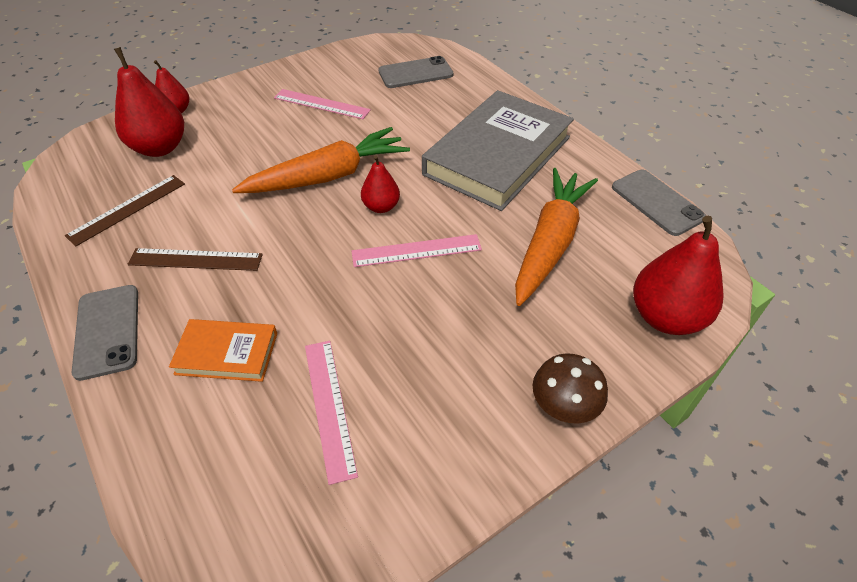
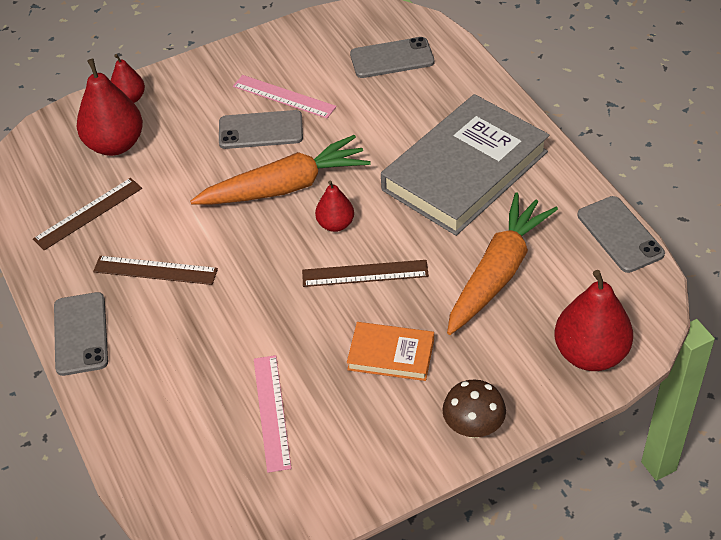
camera: 10 degrees right, 0 degrees up
orange book [169,319,277,382] -> orange book moved to [347,322,434,381]
pink ruler [352,234,482,267] -> brown ruler [302,260,429,287]
none -> grey phone [219,110,303,149]

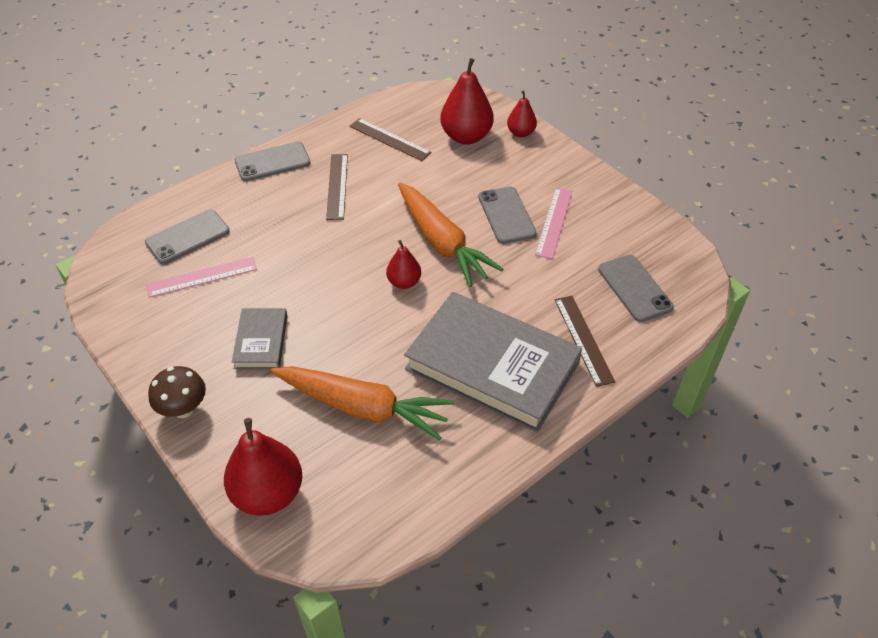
camera: 75 degrees right, 0 degrees up
brown ruler [302,260,429,287] -> brown ruler moved to [555,296,615,387]
orange book [347,322,434,381] -> grey book [232,308,287,369]
grey phone [577,196,665,273] -> grey phone moved to [145,210,230,264]

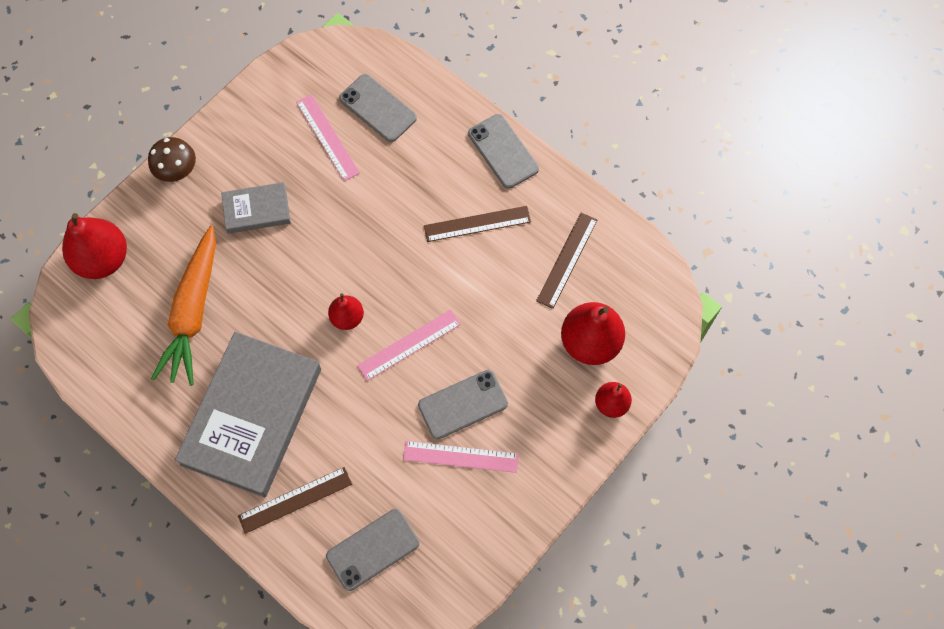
camera: 80 degrees right, 20 degrees up
orange carrot [398,183,503,287] -> pink ruler [357,309,461,381]

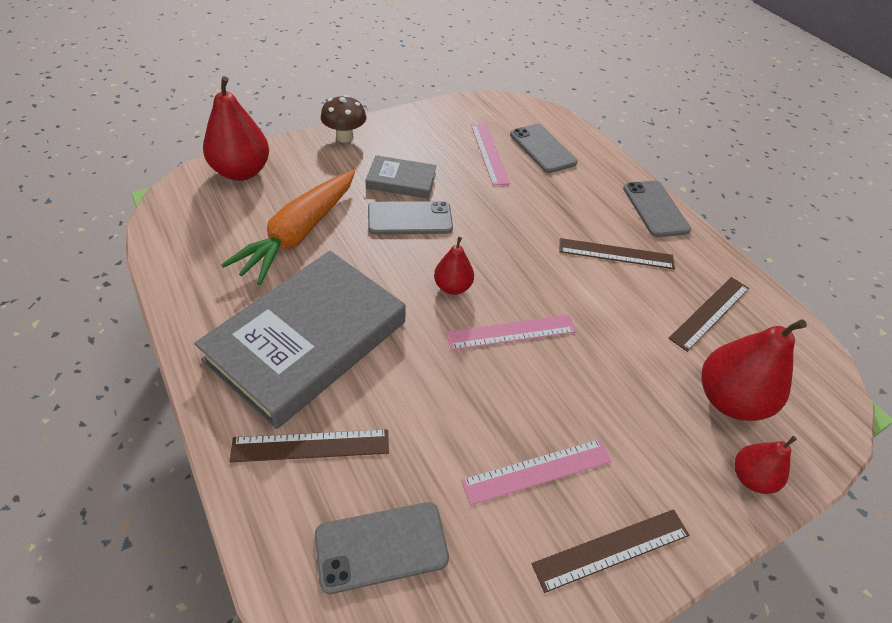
camera: 15 degrees right, 20 degrees down
pink ruler [403,441,519,473] -> pink ruler turned 45 degrees counterclockwise [461,439,612,505]
grey phone [418,370,508,439] -> grey phone moved to [368,201,453,235]
none -> brown ruler [531,509,689,593]

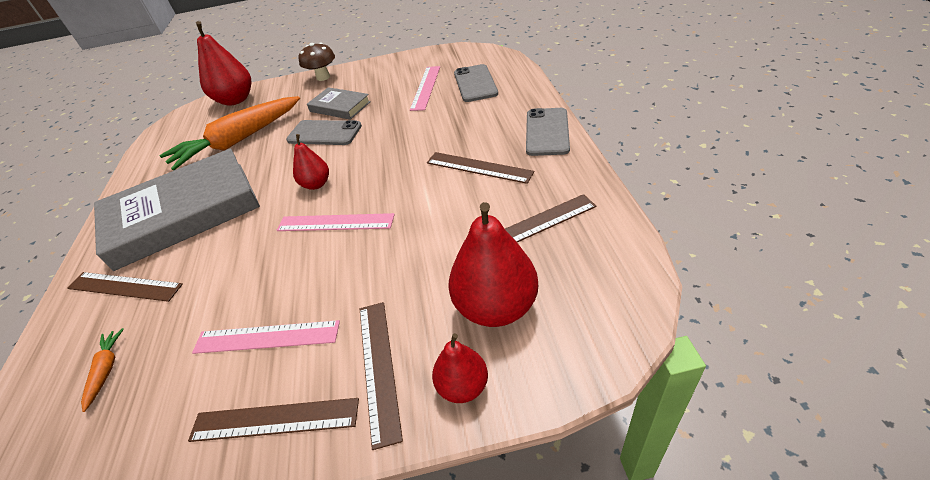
camera: 30 degrees right, 5 degrees down
grey phone [315,502,449,594] -> orange carrot [81,328,124,412]
none -> brown ruler [360,302,403,450]

